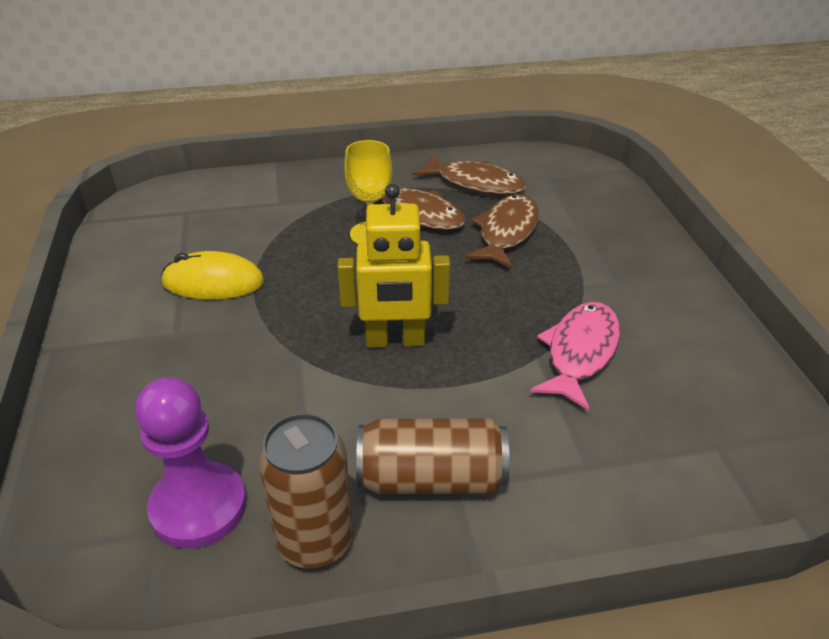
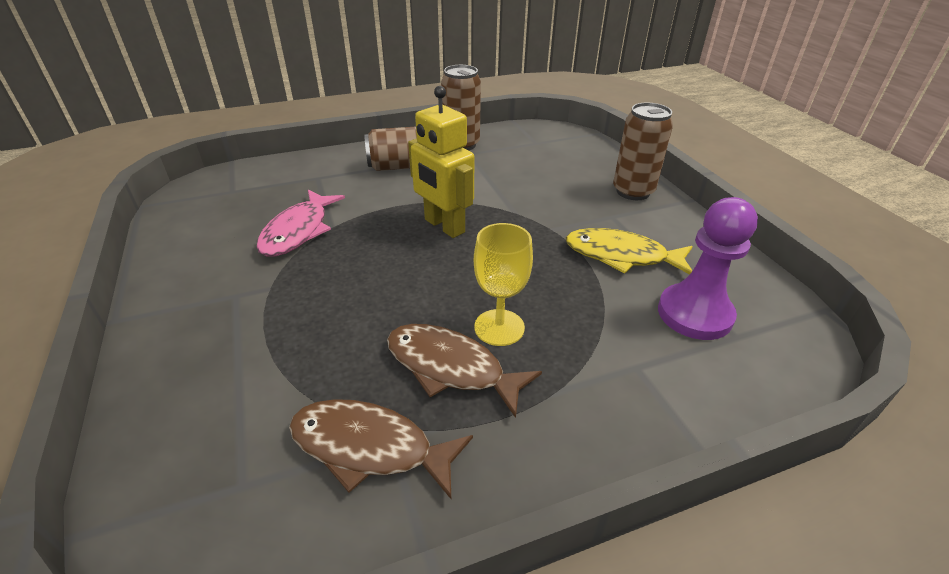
camera: 170 degrees right, 0 degrees up
purple pawn [135,377,247,549] -> purple pawn moved to [658,197,758,340]
yellow mouse [161,251,264,300] -> yellow fish [566,228,693,275]
yellow robot [337,184,450,348] -> yellow robot turned 120 degrees counterclockwise [408,86,475,238]
brown fish [465,194,539,269] -> none
none -> brown can [613,102,673,200]

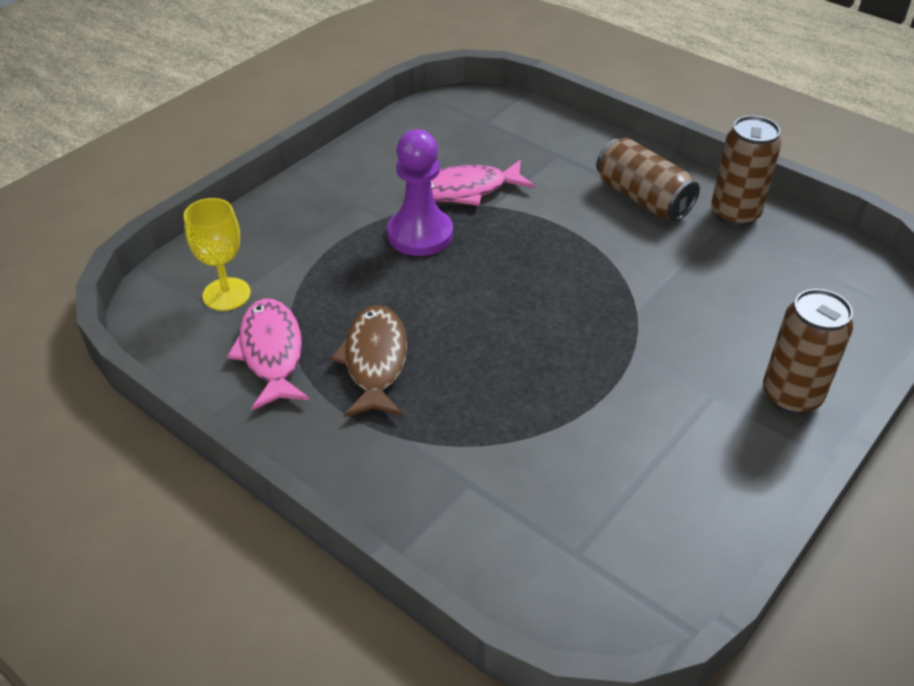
camera: 60 degrees right, 5 degrees up
brown fish [289,399,473,499] -> pink fish [227,299,310,410]
yellow robot [408,86,475,238] -> none
yellow goblet [474,223,533,346] -> yellow goblet moved to [184,198,251,311]
yellow fish [566,228,693,275] -> none
purple pawn [658,197,758,340] -> purple pawn moved to [387,129,453,256]

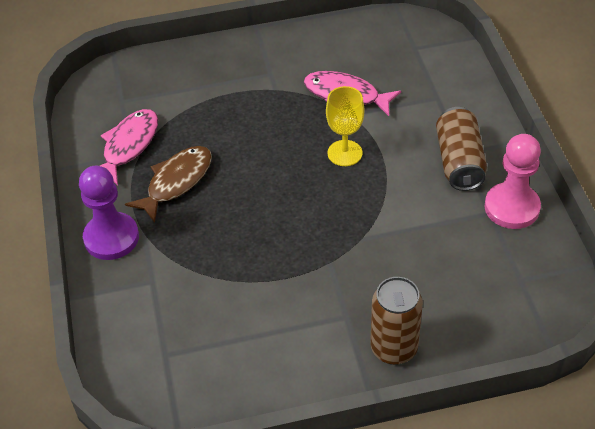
camera: 40 degrees right, 5 degrees up
yellow goblet [184,198,251,311] -> yellow goblet moved to [326,86,364,166]
purple pawn [387,129,453,256] -> purple pawn moved to [79,166,139,260]
brown can [711,116,781,227] -> pink pawn [485,134,541,229]

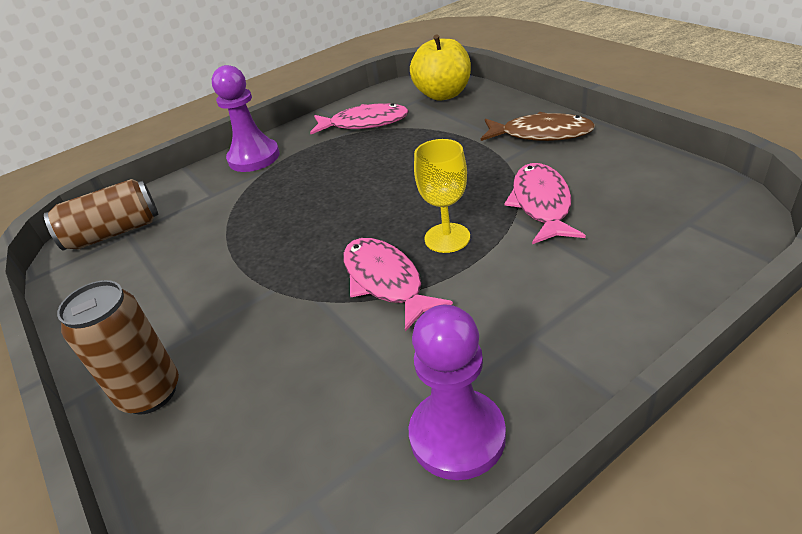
camera: 70 degrees right, 10 degrees down
brown fish [125,146,212,223] -> brown fish moved to [481,112,595,141]
brown can [436,107,487,191] -> brown can moved to [44,179,158,251]
pink pawn [485,134,541,229] -> purple pawn [409,304,506,480]
none -> pink fish [343,238,453,332]
none -> yellow apple [410,34,471,101]

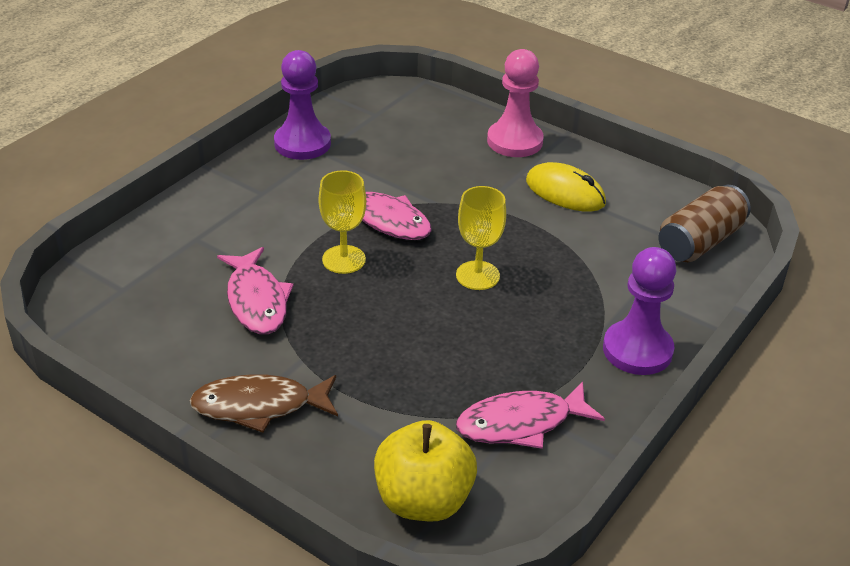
camera: 155 degrees right, 0 degrees up
brown can [57,280,179,415] -> pink pawn [487,49,544,157]
none -> yellow goblet [456,186,506,290]
none -> yellow mouse [526,162,606,212]

